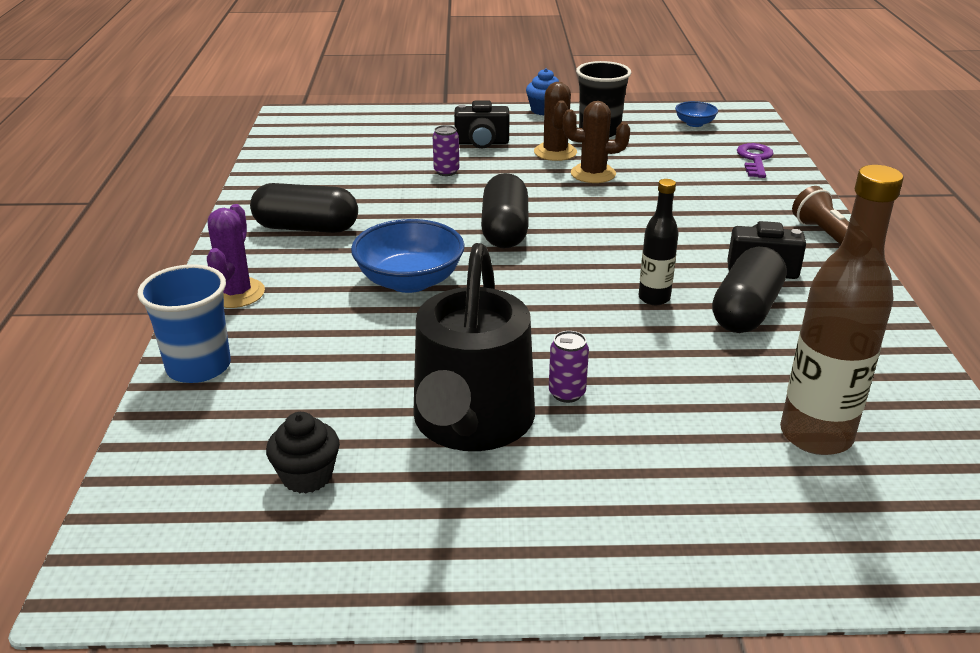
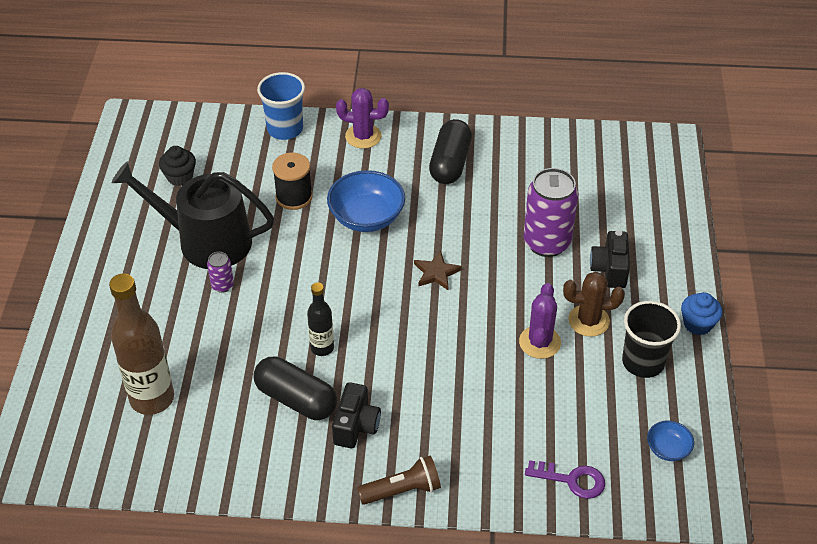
camera: 95 degrees right, 15 degrees up
purple can [433,125,459,176] -> purple can [523,168,578,257], size x2.16
black capsule [481,173,529,249] -> brown star [414,250,462,290]
brown cactus [563,101,630,183] -> purple cactus [519,283,561,359]
none -> black spool [272,152,313,210]

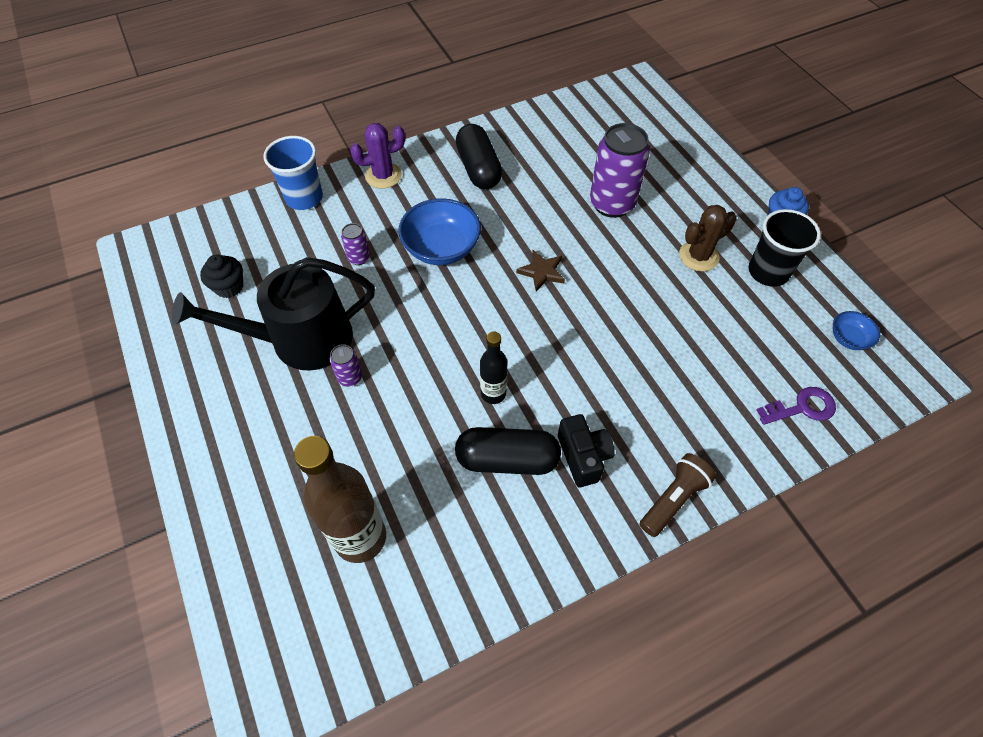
camera: 30 degrees left, 10 degrees up
black spool [272,152,313,210] -> purple can [341,223,370,265]
purple cactus [519,283,561,359] -> none
black camera [590,230,630,288] -> none

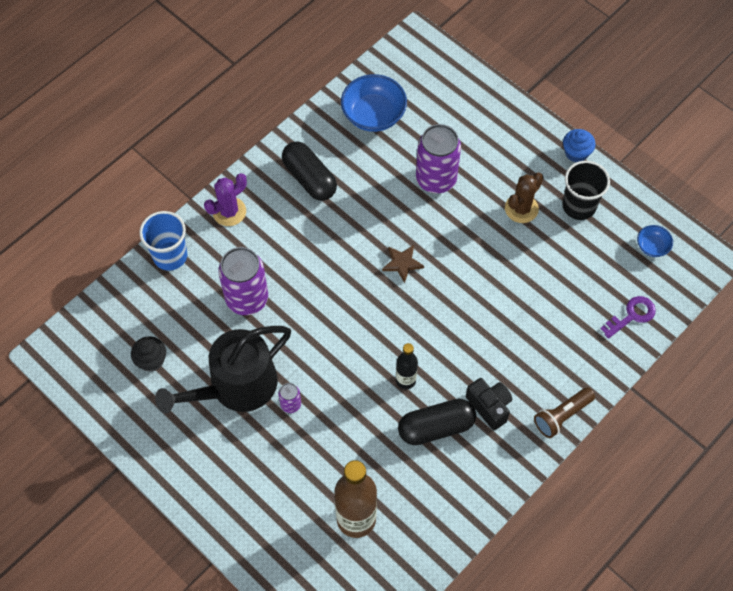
camera: 20 degrees left, 5 degrees up
purple can [341,223,370,265] -> purple can [218,247,268,315], size x2.16
blue bowl [398,198,481,265] -> blue bowl moved to [341,74,407,132]
brown flashlight [640,453,716,537] -> brown flashlight turned 150 degrees counterclockwise [534,387,595,438]

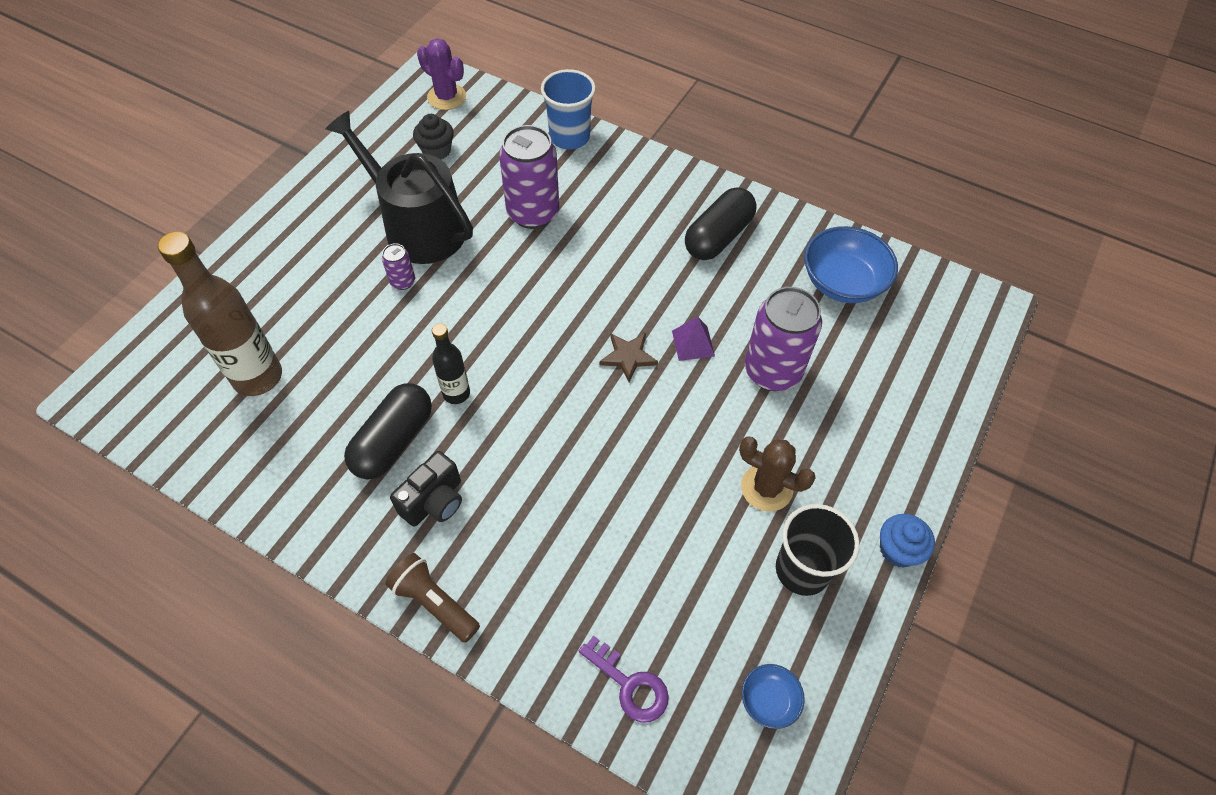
camera: 75 degrees right, 5 degrees down
purple cactus [204,173,247,226] -> purple cactus moved to [417,38,466,110]
black capsule [398,399,476,445] -> black capsule turned 60 degrees clockwise [344,383,432,479]
none -> purple pyramid [672,317,715,361]

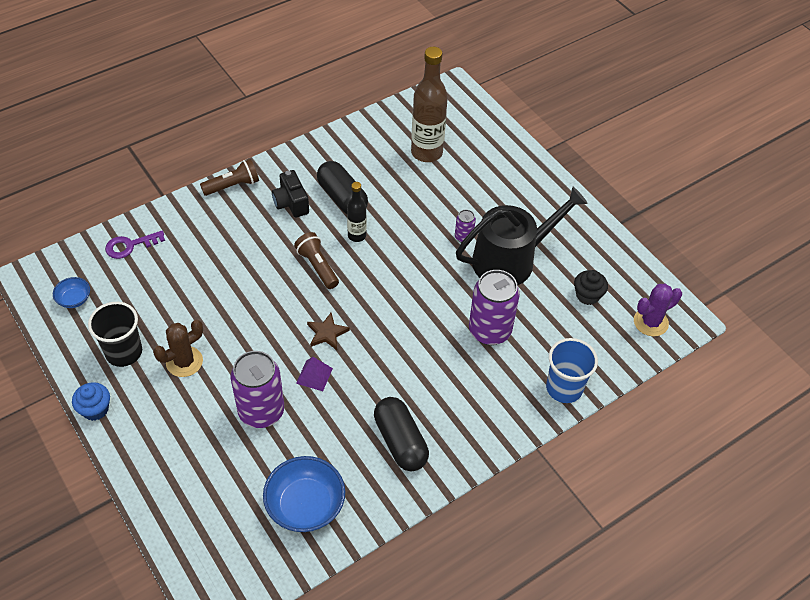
camera: 115 degrees right, 5 degrees down
none -> brown flashlight [294,232,339,289]

